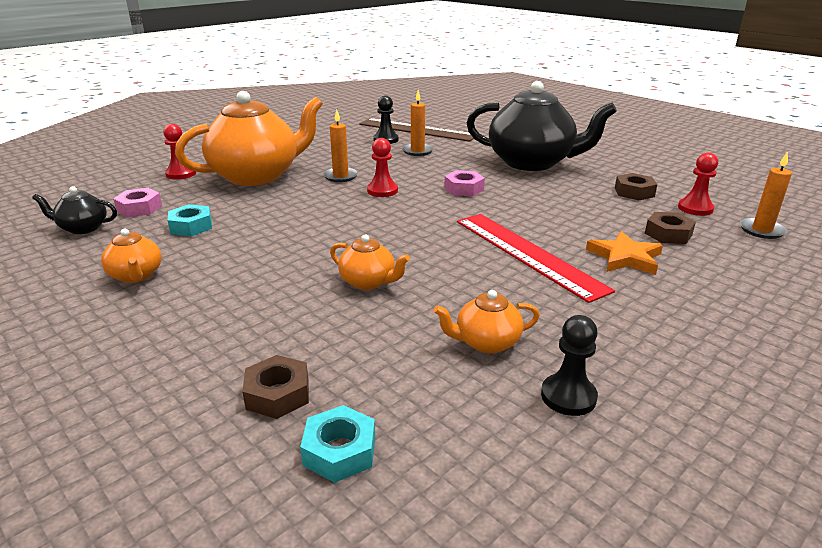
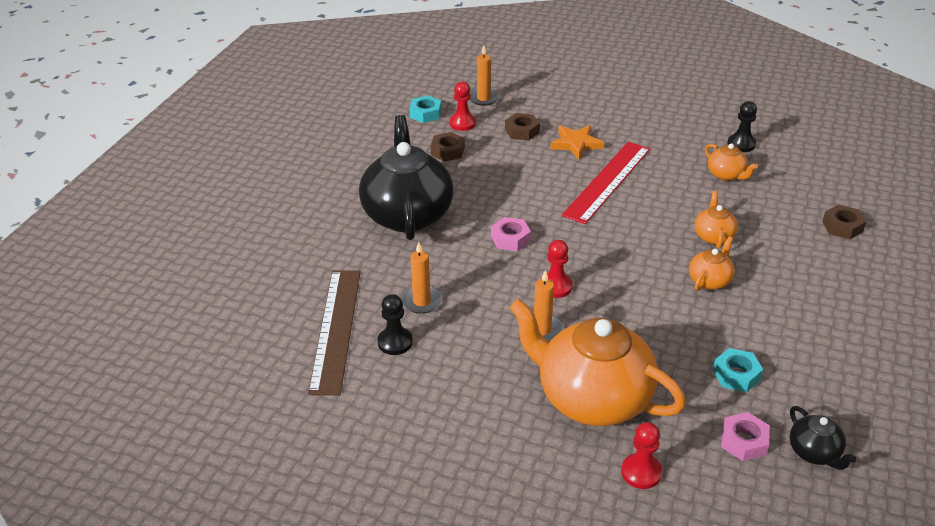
camera: 115 degrees left, 10 degrees up
orange teapot [101,229,161,283] -> orange teapot moved to [689,236,735,291]
turquoise nut [300,405,375,483] -> turquoise nut moved to [409,95,441,123]

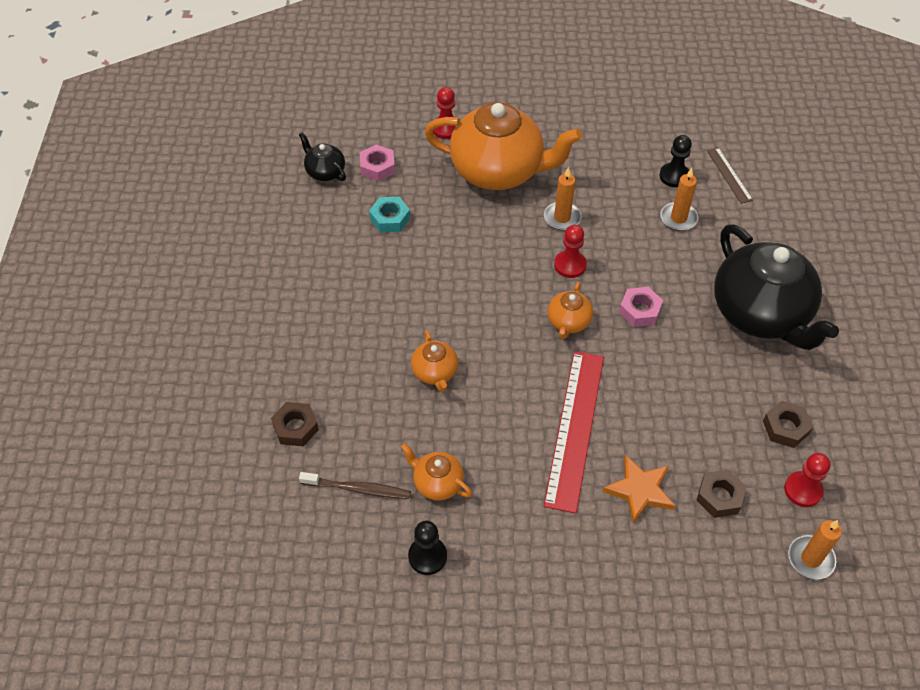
camera: 160 degrees right, 15 degrees up
brown ruler [308,270,361,395] -> brown ruler [707,147,753,204], size x0.50
turquoise nut [409,95,441,123] -> none
orange teapot [689,236,735,291] -> orange teapot moved to [548,282,593,339]
none -> brown toothbrush [299,472,411,499]

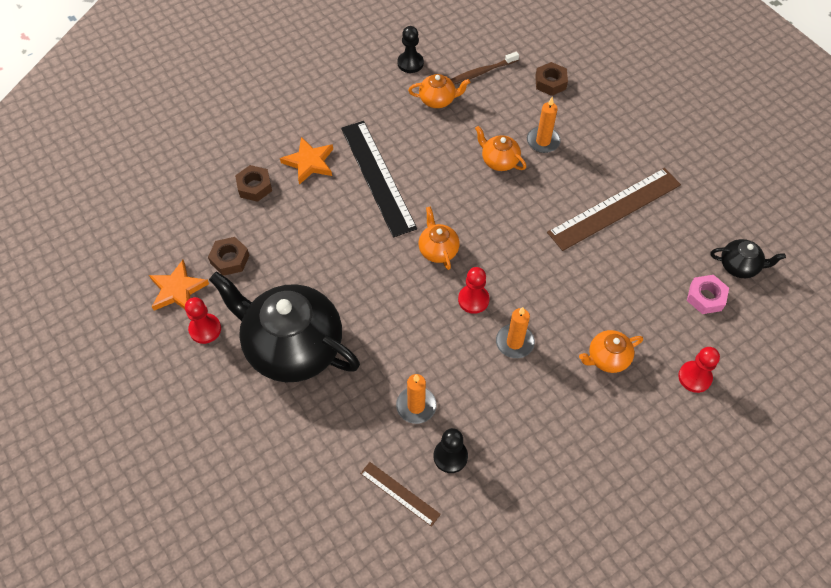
camera: 145 degrees right, 5 degrees up
turquoise nut [369,197,410,232] -> none
orange teapot [425,102,582,190] -> orange teapot [579,330,643,373], size x0.44
red ruler [544,351,604,513] -> black ruler [341,121,417,238]
pink nut [619,287,663,327] -> none
red pawn [784,453,830,507] -> red pawn moved to [185,297,221,344]
orange candle [789,520,842,579] -> orange candle moved to [527,97,561,153]
none -> orange star [149,260,209,311]
none -> brown ruler [547,168,681,251]

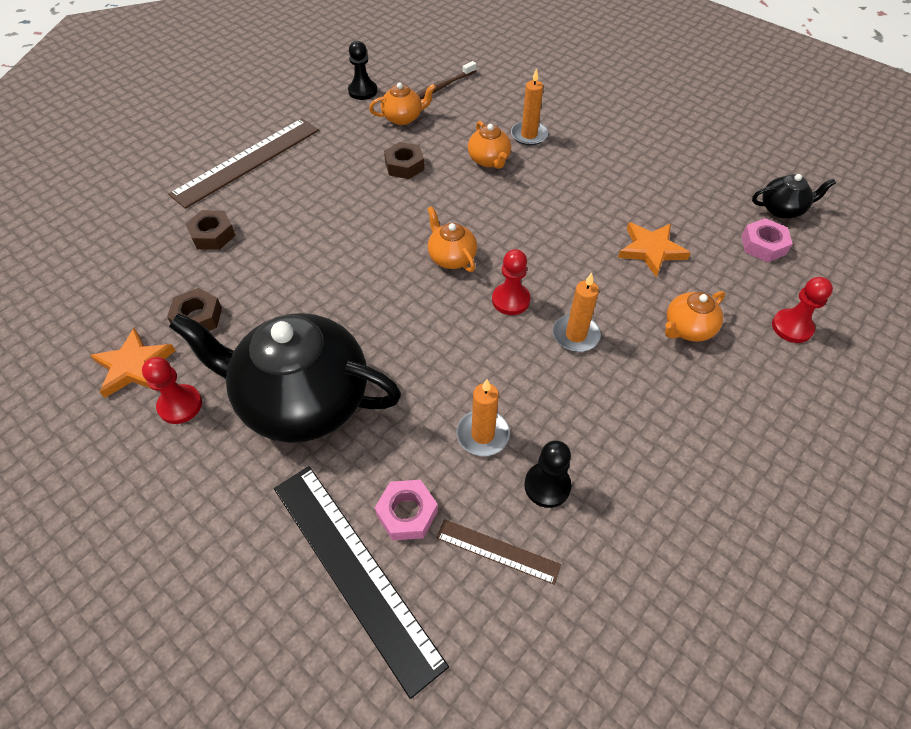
camera: 15 degrees left, 5 degrees down
orange star [280,137,333,185] -> orange star moved to [618,222,691,277]
black ruler [341,121,417,238] -> black ruler moved to [274,466,449,699]
orange teapot [475,126,526,171] -> orange teapot turned 135 degrees counterclockwise [468,121,511,169]
brown nut [535,62,568,96] -> brown nut moved to [384,142,425,179]
brown ruler [547,168,681,251] -> brown ruler moved to [168,118,319,209]
none -> pink nut [375,480,438,540]

